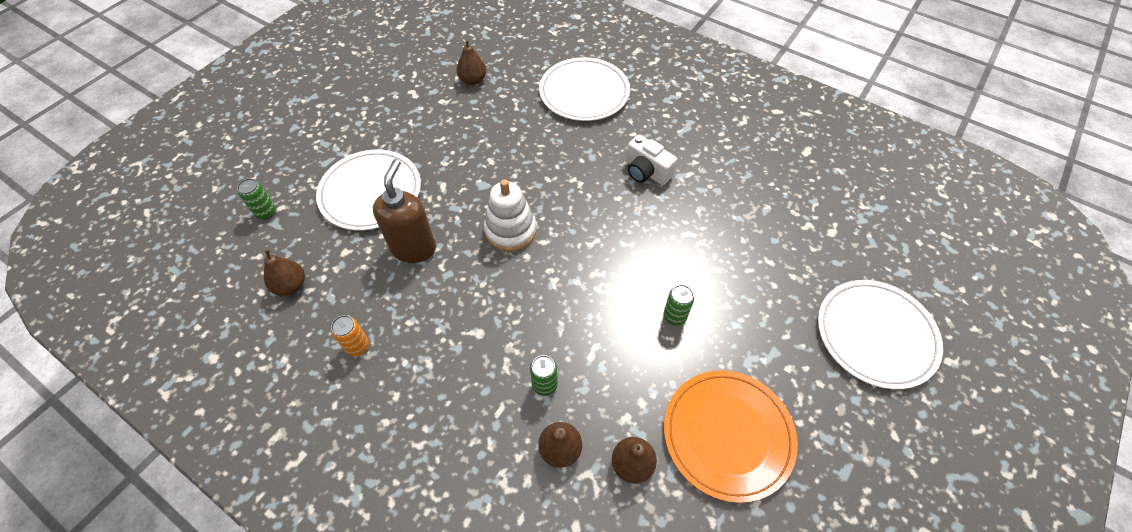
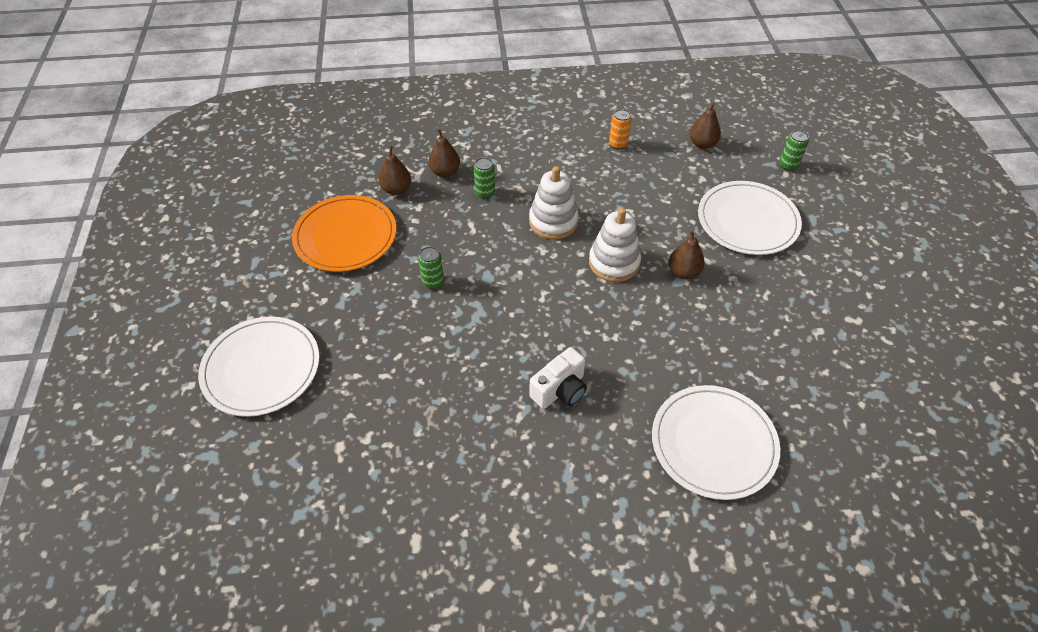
camera: 140 degrees right, 5 degrees down
brown soap dispenser [373,159,436,263] -> none
brown pear [457,39,486,85] -> brown pear moved to [669,230,705,279]
white camera [626,134,677,185] -> white camera turned 135 degrees clockwise [529,347,587,409]
none -> white stacking toy [529,166,579,239]

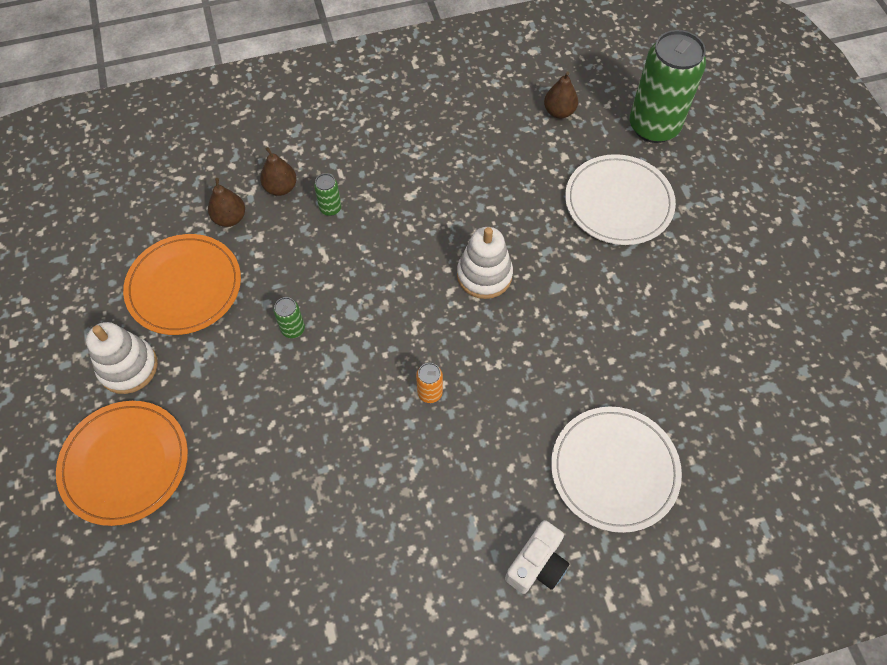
camera: 10 degrees left, 10 degrees up
white plate [198,316,319,417] -> orange plate [56,401,188,526]
white stacking toy [529,166,579,239] -> white stacking toy moved to [86,322,158,394]
white camera [529,347,587,409] -> white camera moved to [505,520,569,594]
orange can [609,109,632,149] -> orange can moved to [416,363,443,403]
brown pear [669,230,705,279] -> none
green can [780,130,809,171] -> green can [629,30,706,143], size x2.48

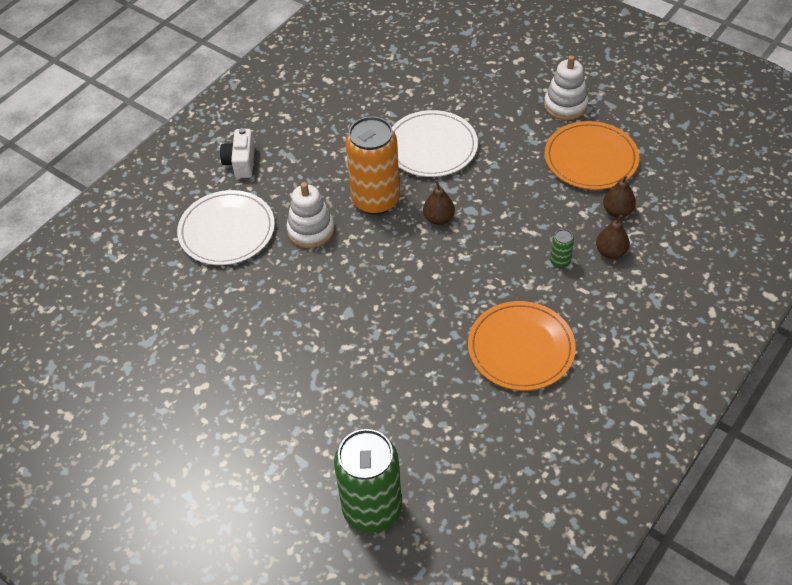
camera: 145 degrees right, 10 degrees down
orange plate [56,401,188,526] -> orange plate moved to [468,301,576,391]
green can [274,297,305,338] -> none
orange can [416,363,443,403] -> orange can [345,116,400,215], size x2.48
white stacking toy [457,227,513,299] -> white stacking toy moved to [287,182,334,248]
brown pear [544,71,578,119] -> brown pear moved to [423,181,455,225]
white plate [565,154,676,245] -> white plate moved to [392,110,478,177]

